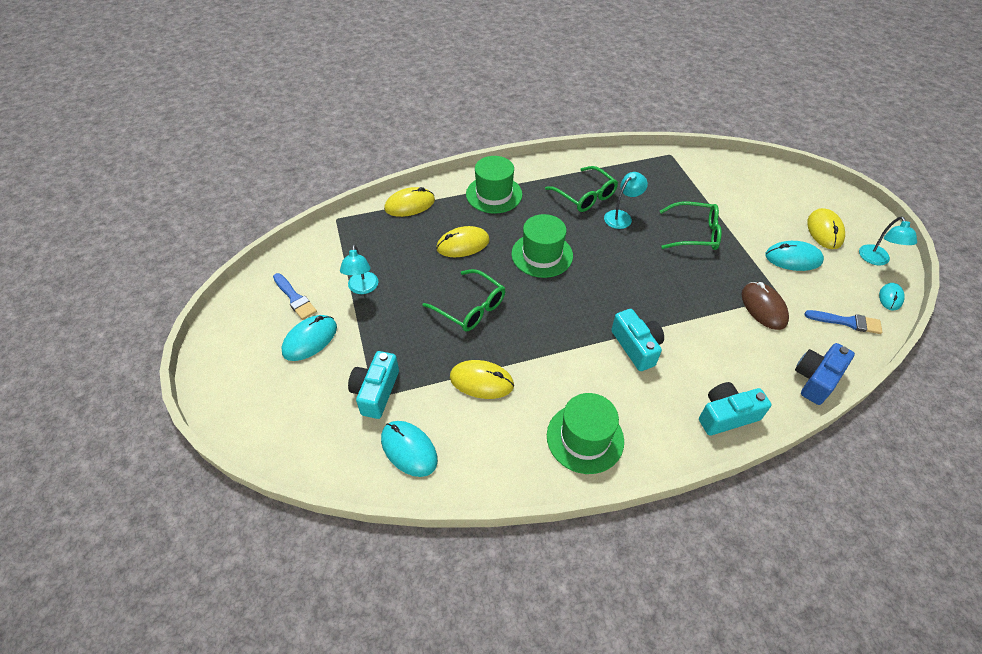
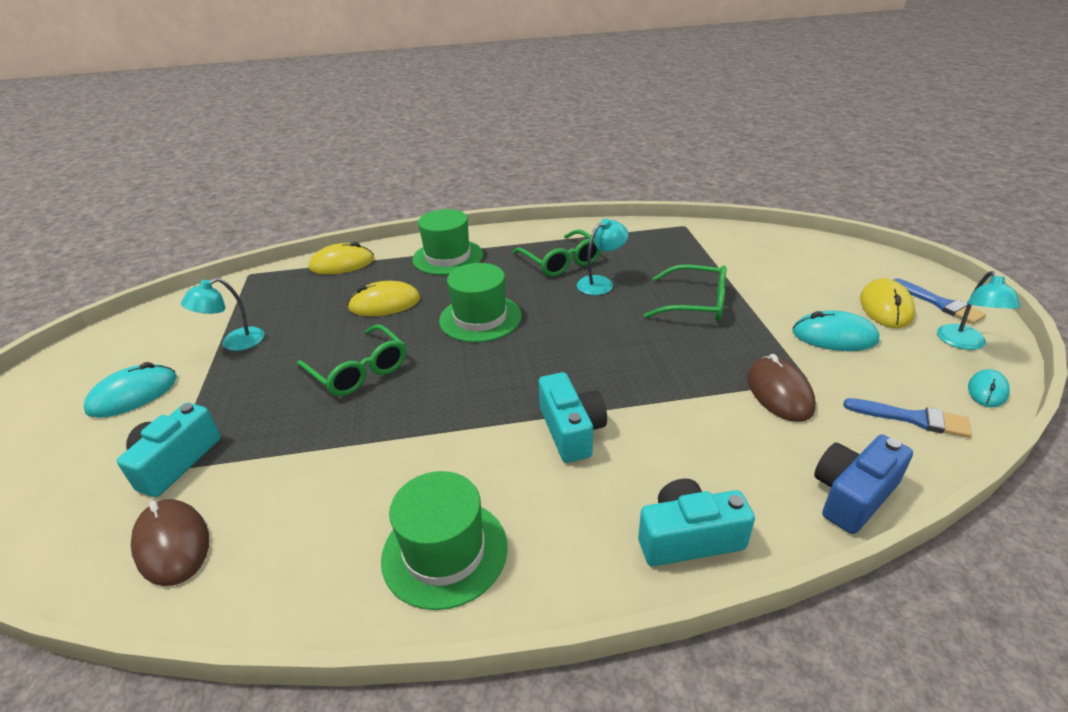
camera: 10 degrees right, 15 degrees down
blue brush [273,273,317,320] -> blue brush moved to [894,279,986,324]
turquoise lamp [340,245,378,294] -> turquoise lamp turned 45 degrees clockwise [181,278,264,351]
turquoise mouse [381,421,438,477] -> brown mouse [131,499,209,586]
yellow mouse [450,360,514,399] -> none

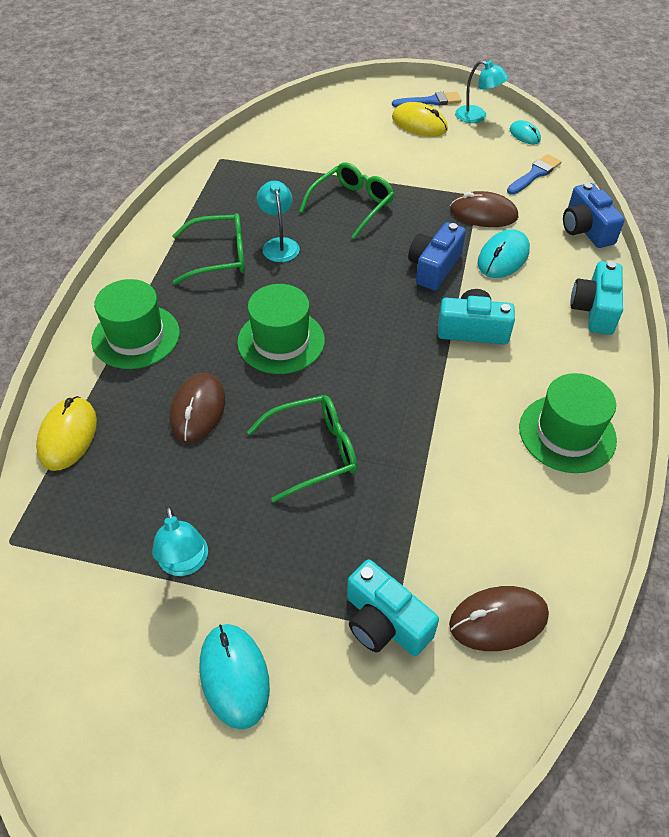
camera: 70 degrees left, 15 degrees up
yellow mouse [347,281,420,316] -> brown mouse [170,373,225,443]
turquoise mouse [792,311,879,351] -> turquoise mouse moved to [477,229,530,278]
none -> blue camera [408,222,466,290]

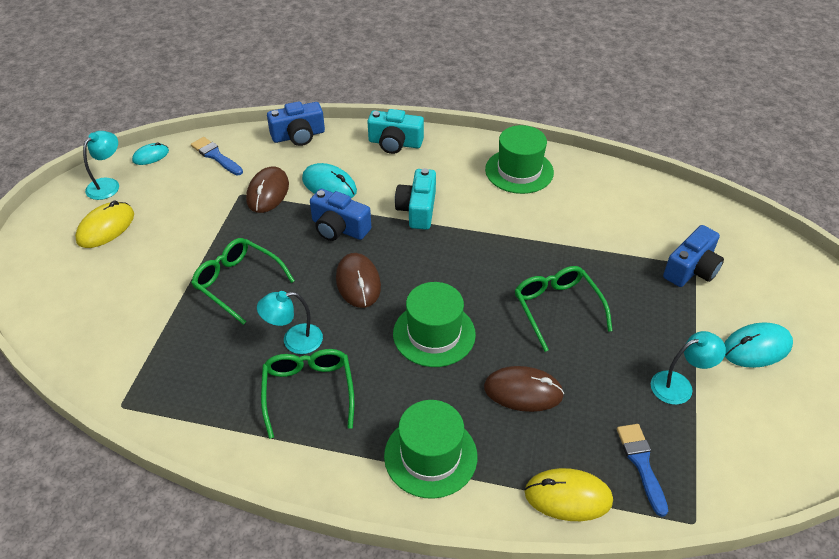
camera: 90 degrees left, 5 degrees down
turquoise camera [347,560,439,656] -> blue camera [663,225,724,287]
blue brush [392,92,461,107] -> blue brush moved to [617,424,668,517]
brown mouse [449,586,549,651] -> brown mouse moved to [336,253,381,308]

